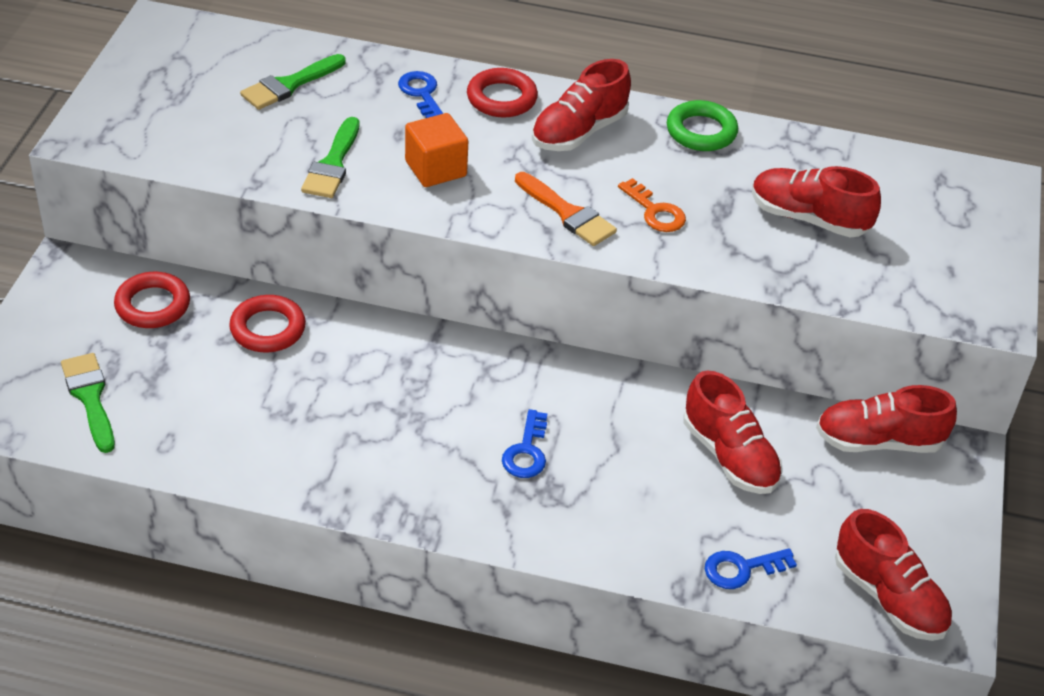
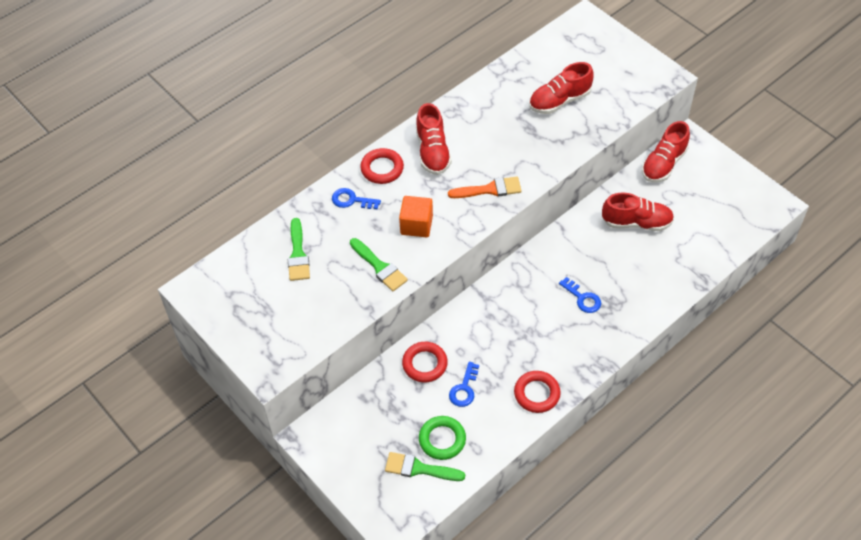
camera: 50 degrees left, 10 degrees up
red ring [114,272,190,328] -> red ring moved to [514,371,561,413]
orange key [618,178,686,232] -> none
green ring [667,100,738,151] -> green ring moved to [419,416,466,460]
blue key [705,548,797,589] -> blue key moved to [449,362,479,407]
red shoe [835,509,952,641] -> none

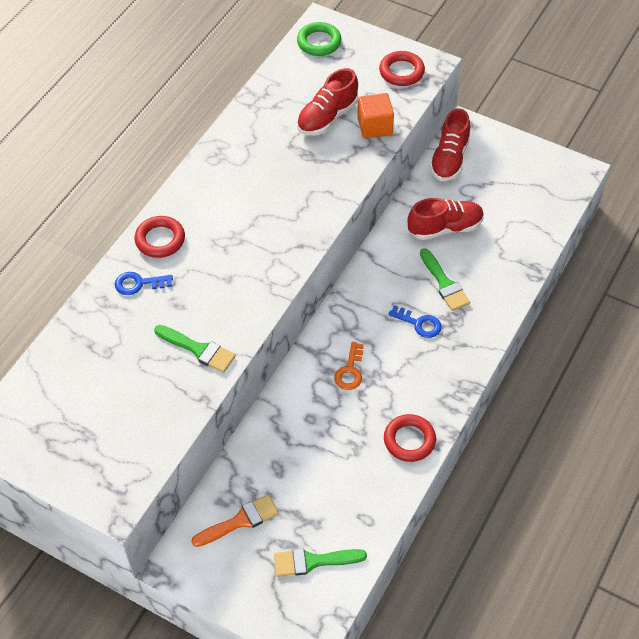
camera: 20 degrees left, 0 degrees up
green brush [288,218,310,281] -> green brush moved to [420,248,470,311]
orange cube [399,196,433,237] -> orange cube moved to [357,93,394,139]
red ring [402,342,448,382] -> red ring moved to [379,51,425,86]
red shoe [416,103,452,175] -> none
green ring [419,416,466,460] -> green ring moved to [297,22,341,56]
orange brush [448,177,522,198] -> orange brush moved to [191,494,279,547]
blue key [449,362,479,407] -> none
none -> orange key [334,342,364,390]

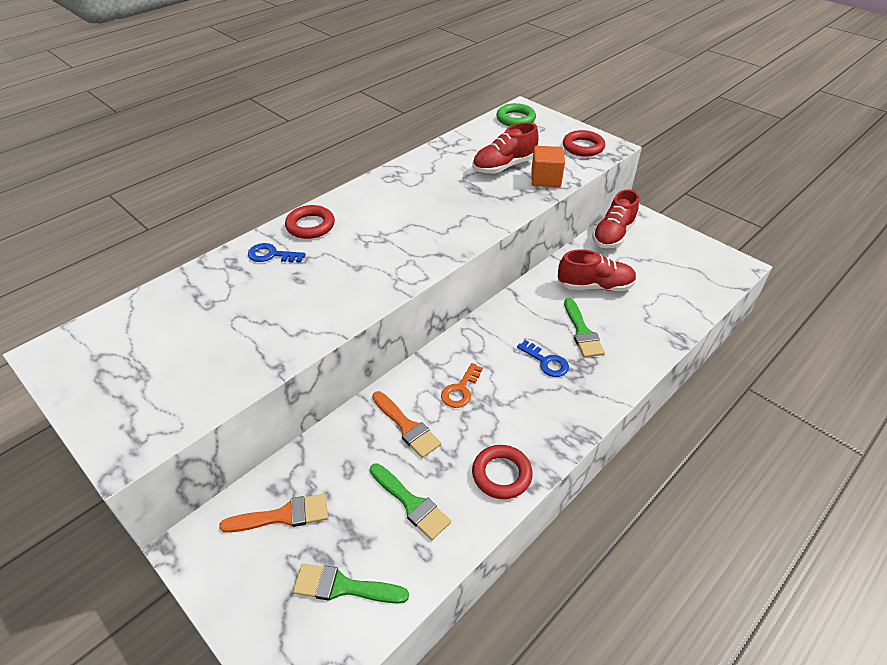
camera: 15 degrees right, 10 degrees down
green brush [154,325,236,373] -> green brush moved to [370,463,451,540]
none -> orange brush [372,391,441,458]

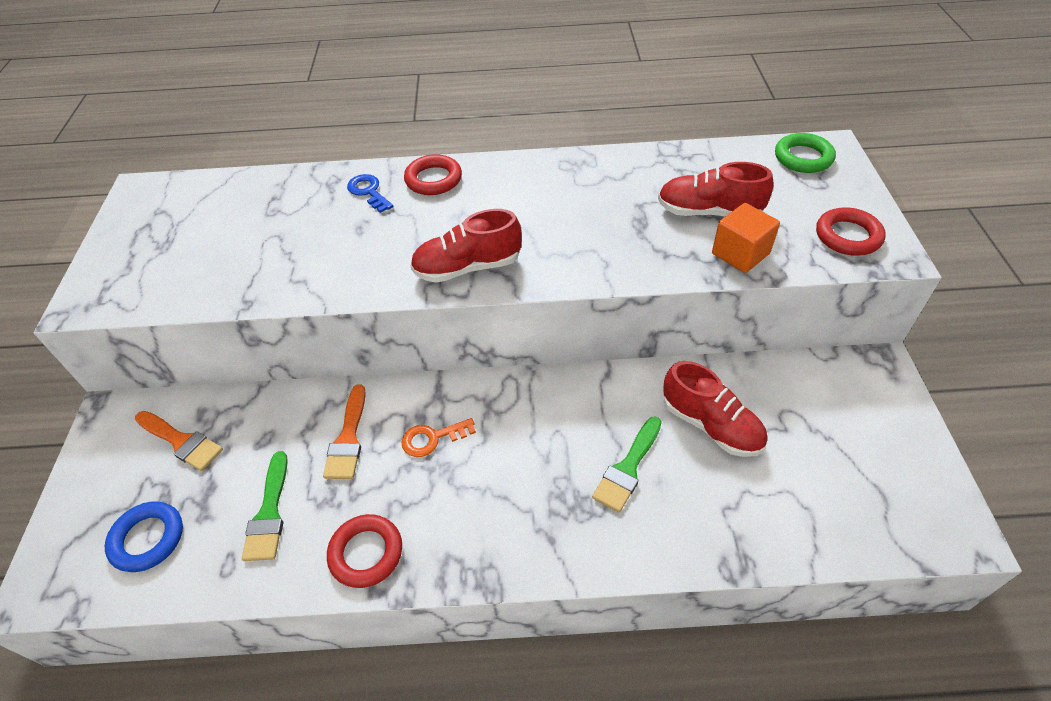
camera: 45 degrees right, 5 degrees up
green brush [293,563,409,604] -> blue ring [105,501,183,572]
blue key [517,340,569,377] -> none
red shoe [592,189,639,248] -> red shoe moved to [410,209,522,283]

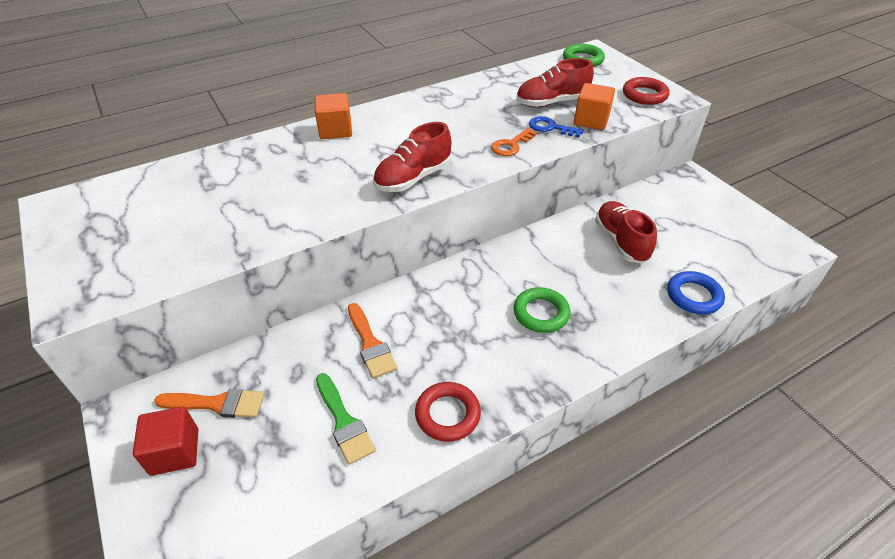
camera: 30 degrees left, 5 degrees down
blue ring [105,501,183,572] -> blue ring moved to [667,271,725,315]
blue key [347,174,394,213] -> blue key moved to [529,116,584,137]
orange key [401,418,476,457] -> orange key moved to [491,128,537,156]
red ring [404,154,462,195] -> orange cube [315,93,352,139]
green brush [592,416,662,512] -> none
red shoe [663,361,768,457] -> red shoe turned 120 degrees counterclockwise [595,201,657,263]
none -> red cube [133,407,198,476]
none -> green ring [513,287,570,333]

